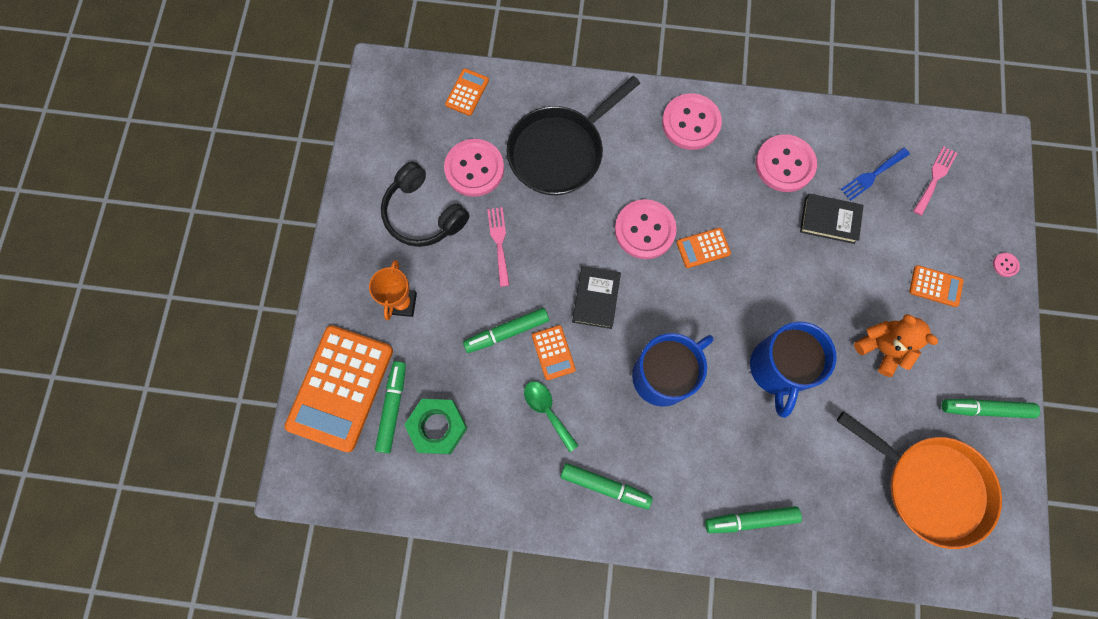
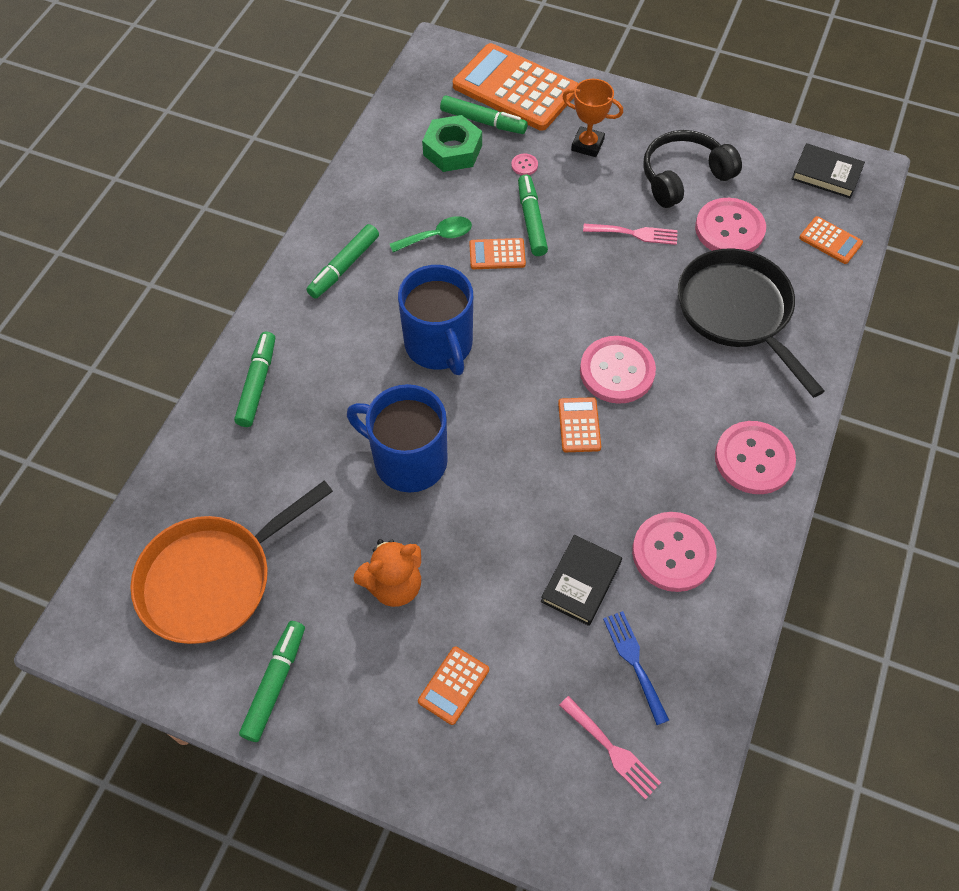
camera: 105 degrees right, 15 degrees down
black book [572,266,621,329] -> black book moved to [792,143,865,198]
pink button [993,253,1020,277] -> pink button moved to [511,153,538,175]

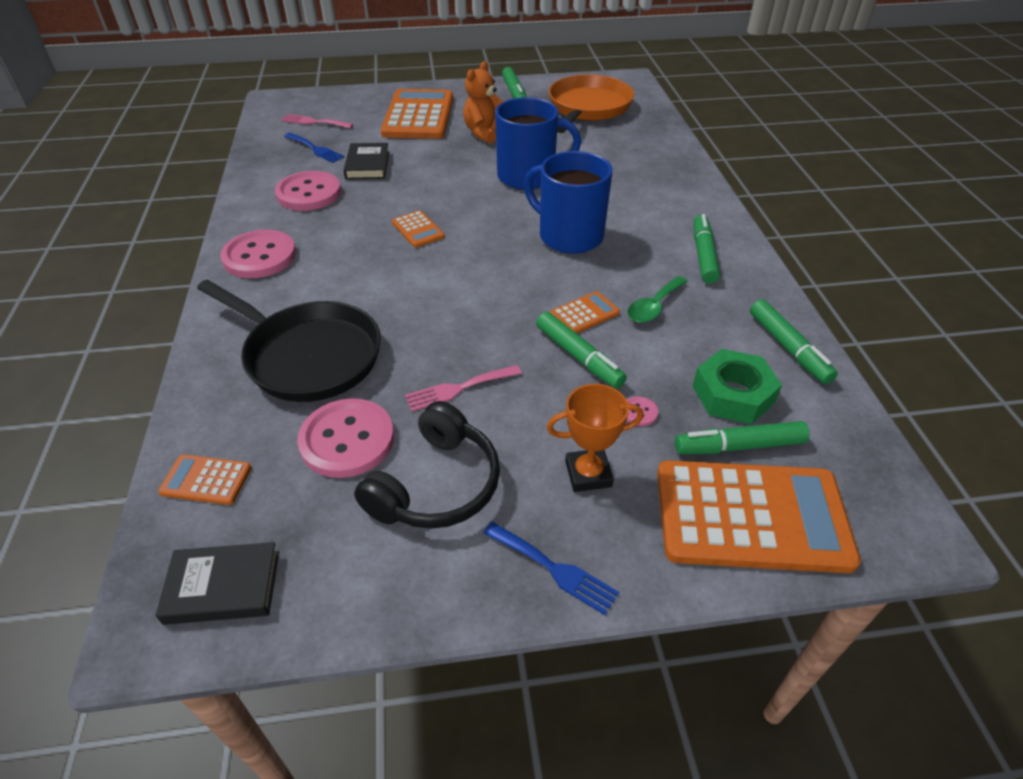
camera: 150 degrees right, 15 degrees down
green marker [234,332,275,427] -> green marker moved to [750,299,838,384]
orange calculator [418,646,489,725] -> orange calculator [381,89,453,139], size x2.24
pink button [580,336,656,404] -> none
none -> blue fork [483,522,619,615]

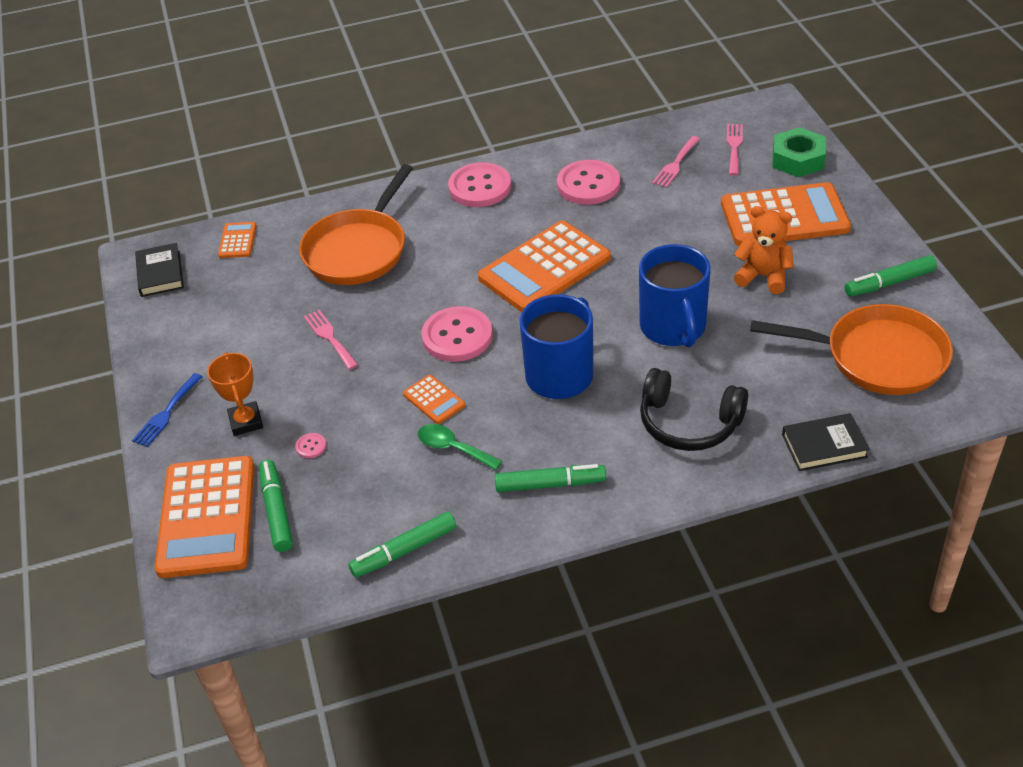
camera: 85 degrees right, 0 degrees up
black pan [197,280,381,402] -> orange pan [299,164,413,285]
blue fork [284,133,344,163] -> pink fork [652,136,700,188]
pink button [297,398,394,478] -> pink button moved to [422,306,493,362]
black book [343,143,389,180] -> black book moved to [782,413,869,471]
black headphones [354,401,500,529] -> black headphones moved to [640,368,748,451]
orange calculator [392,210,444,248] -> orange calculator [478,221,611,312], size x2.24
green marker [536,312,627,389] -> none
green nut [693,349,782,424] -> green nut moved to [773,127,826,177]

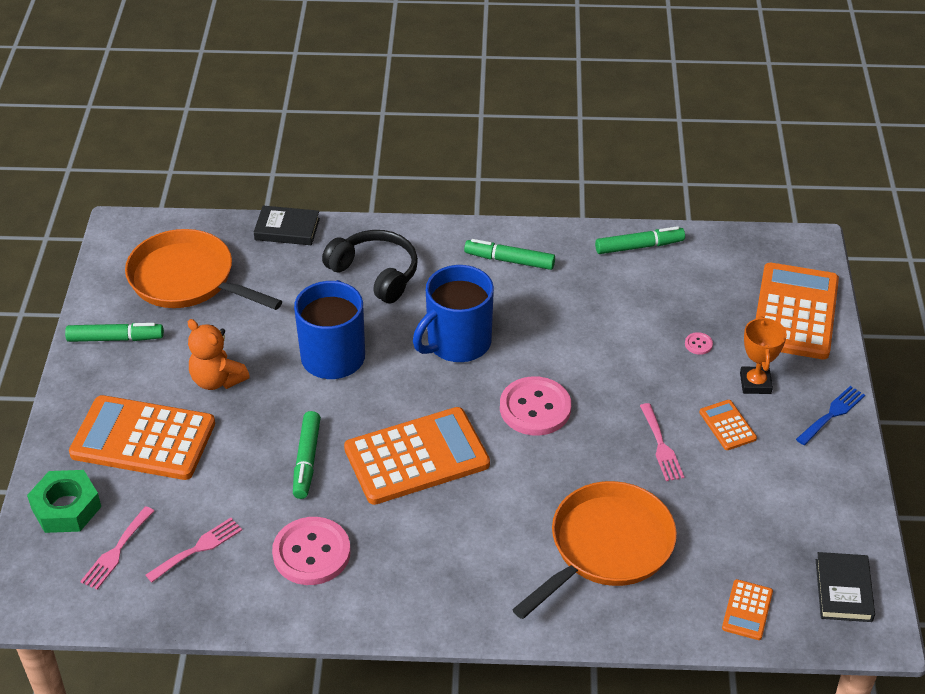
camera: 165 degrees left, 0 degrees up
green marker [259,460,293,552] -> green marker moved to [293,411,321,499]
orange calculator [403,375,466,424] -> orange calculator moved to [699,400,757,450]
green spoon [418,424,502,470] -> none
pink button [448,162,511,207] -> none

